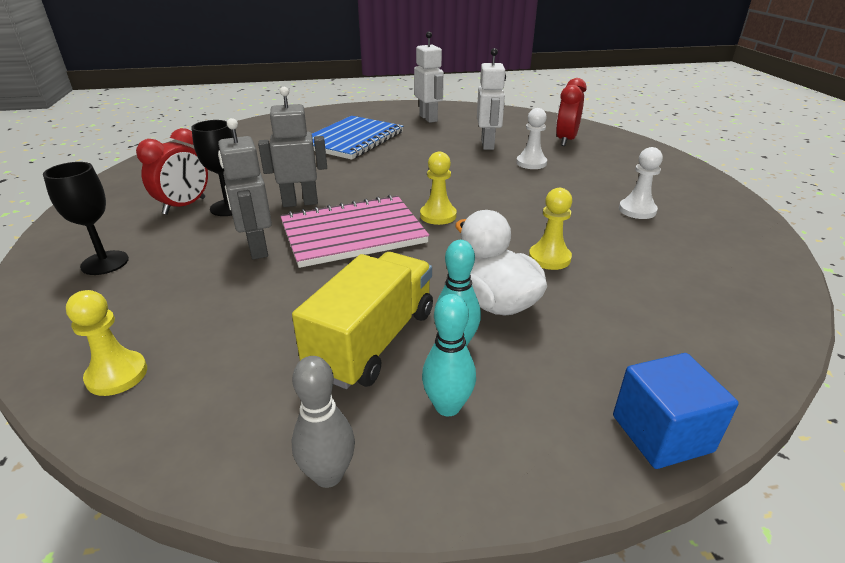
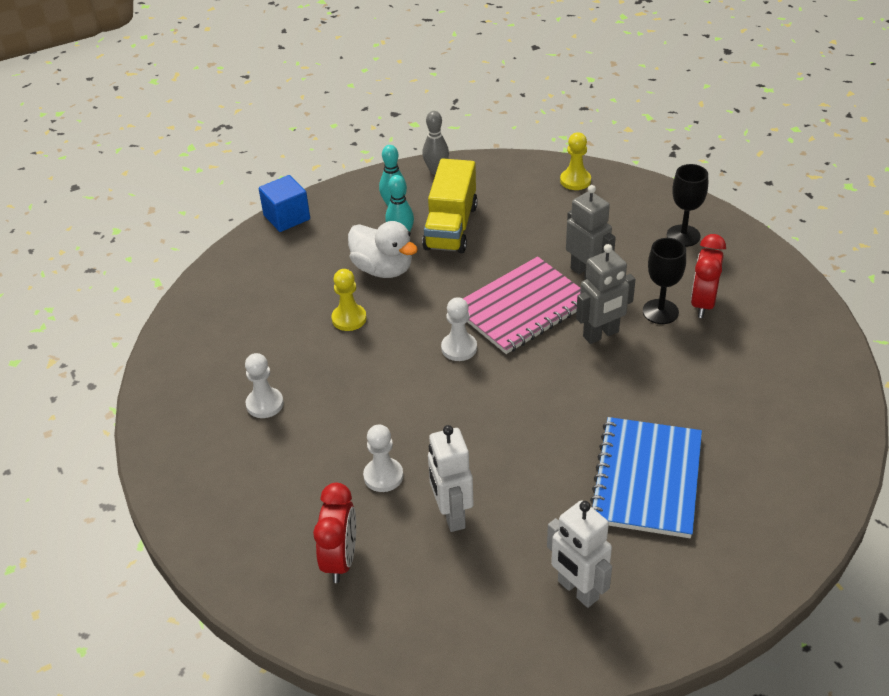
camera: 165 degrees right, 10 degrees up
yellow pawn [420,152,457,225] -> white pawn [441,297,477,361]

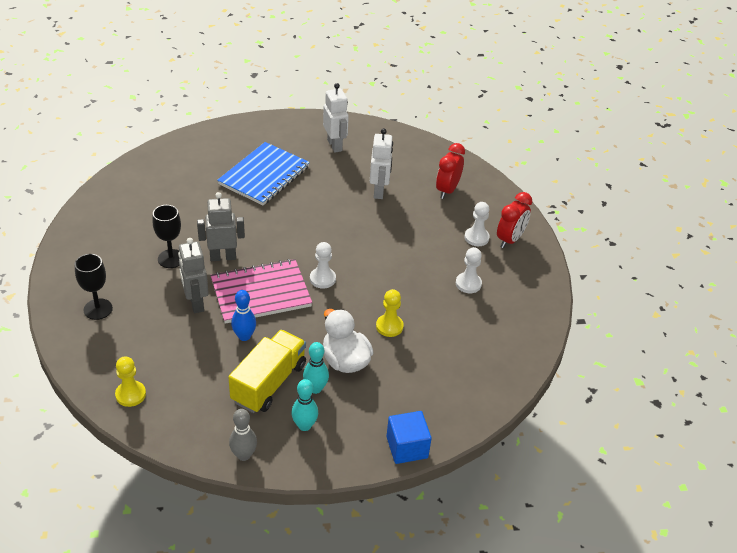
camera: 165 degrees left, 0 degrees up
white pawn [363,424,403,492] -> white pawn moved to [464,202,490,246]
red clock [691,234,726,318] -> red clock moved to [497,192,532,248]
none -> blue bowling pin [231,290,256,341]

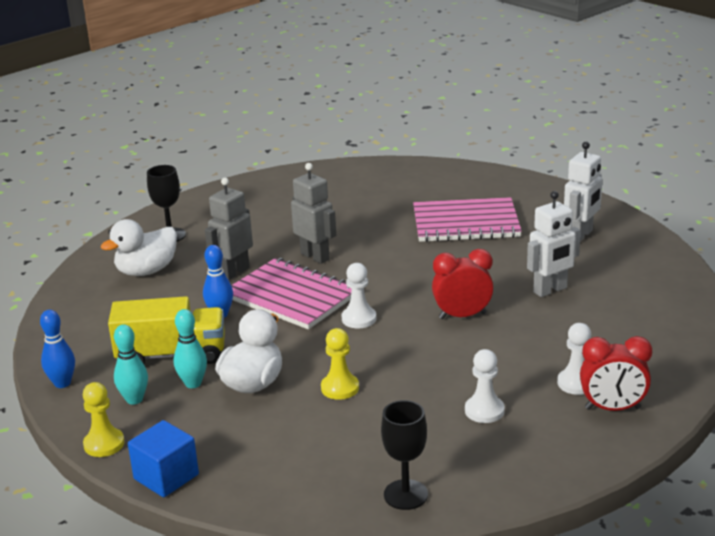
camera: 60 degrees right, 15 degrees down
yellow pawn [115,356,146,407] -> yellow pawn moved to [83,382,125,457]
black goblet [152,205,181,268] -> black goblet moved to [381,400,428,510]
blue notebook [217,142,310,205] -> pink notebook [413,197,522,242]
grey bowling pin [229,409,257,461] -> blue bowling pin [40,310,75,388]
red clock [436,143,465,199] -> red clock moved to [432,249,494,319]
none -> white duck [100,219,177,276]

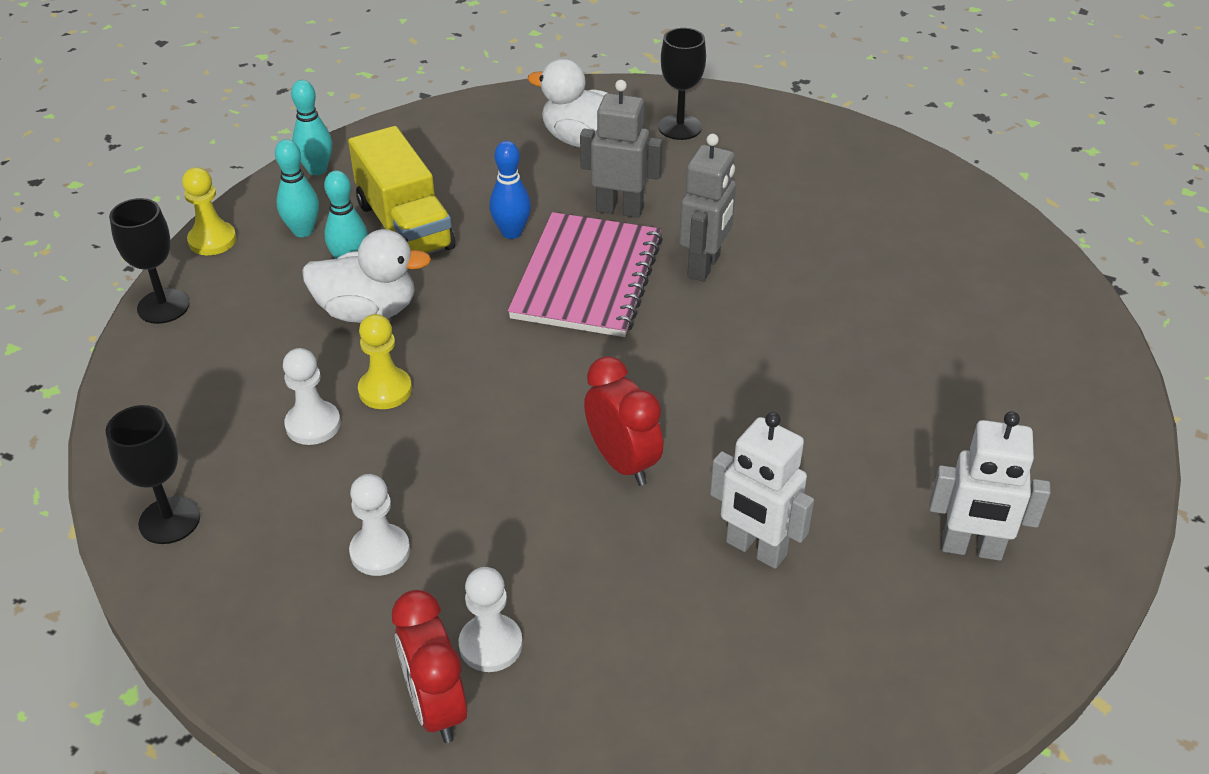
camera: 65 degrees right, 15 degrees up
blue bowling pin [40,310,75,388] -> turquoise bowling pin [291,80,332,175]
blue cube [128,420,199,497] -> black goblet [109,198,190,324]
white pawn [342,263,376,328] -> white pawn moved to [283,348,341,445]
pink notebook [413,197,522,242] -> none

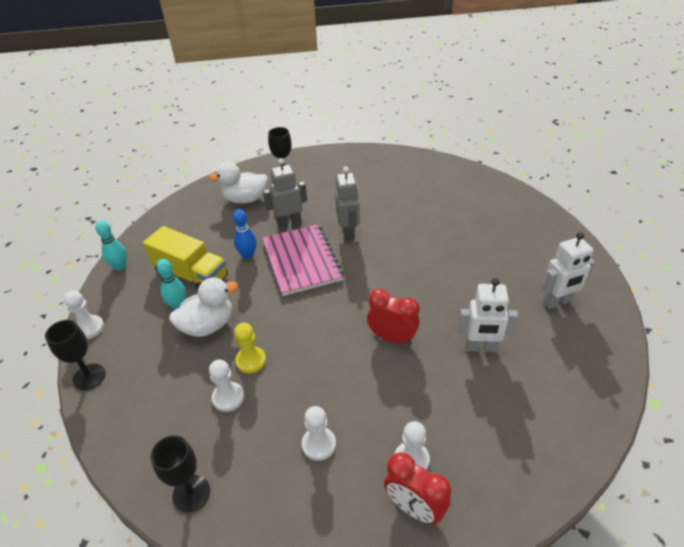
camera: 30 degrees left, 0 degrees up
yellow pawn [182,167,237,255] -> white pawn [64,291,104,339]
turquoise bowling pin [275,139,319,237] -> none

